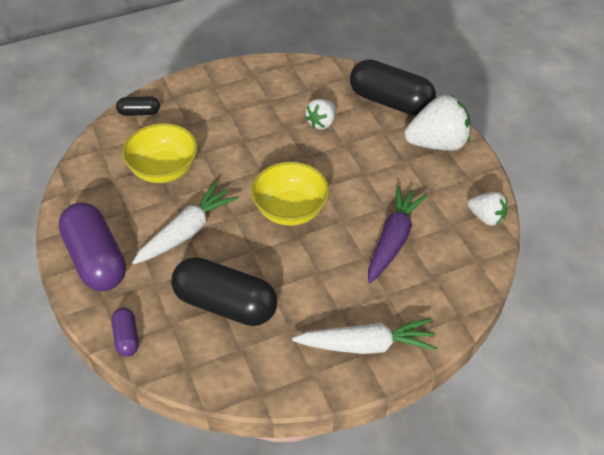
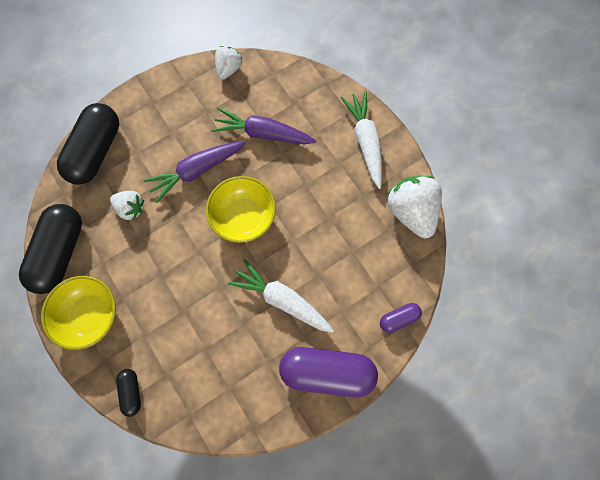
camera: 100 degrees left, 25 degrees up
purple capsule [58,203,126,291] -> purple capsule turned 45 degrees clockwise [279,347,378,398]
yellow bowl [122,123,198,183] -> yellow bowl moved to [41,276,116,350]
black capsule [171,257,277,326] -> black capsule moved to [19,204,82,294]
white strawberry [404,95,471,151] -> white strawberry moved to [387,176,442,238]
none -> purple carrot [143,141,246,203]

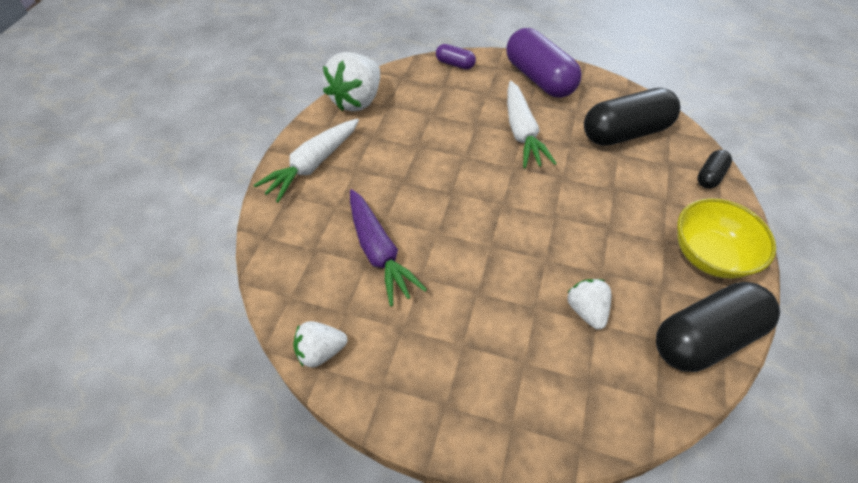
camera: 130 degrees left, 20 degrees down
black capsule [57,103,119,185] -> black capsule moved to [584,88,680,146]
purple carrot [143,141,246,203] -> none
yellow bowl [206,176,276,243] -> none

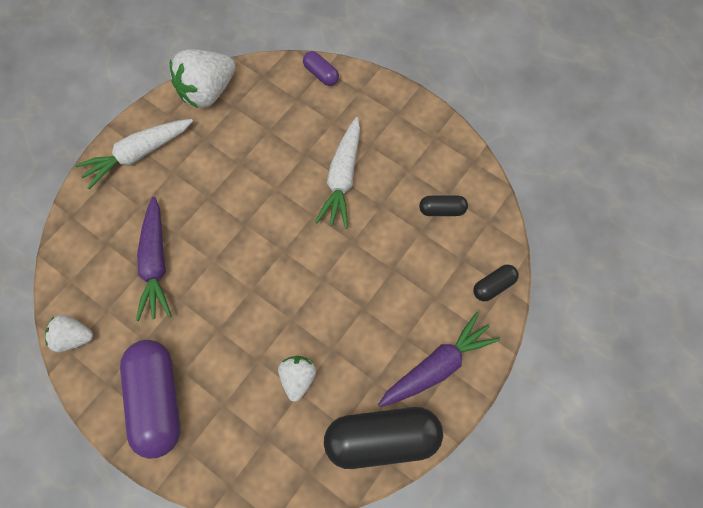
camera: 20 degrees right, 15 degrees up
purple capsule [506,28,582,98] -> purple capsule moved to [120,340,181,459]
black capsule [584,88,680,146] -> black capsule [419,195,468,216], size x0.47
yellow bowl [677,198,776,278] -> purple carrot [378,312,500,407]

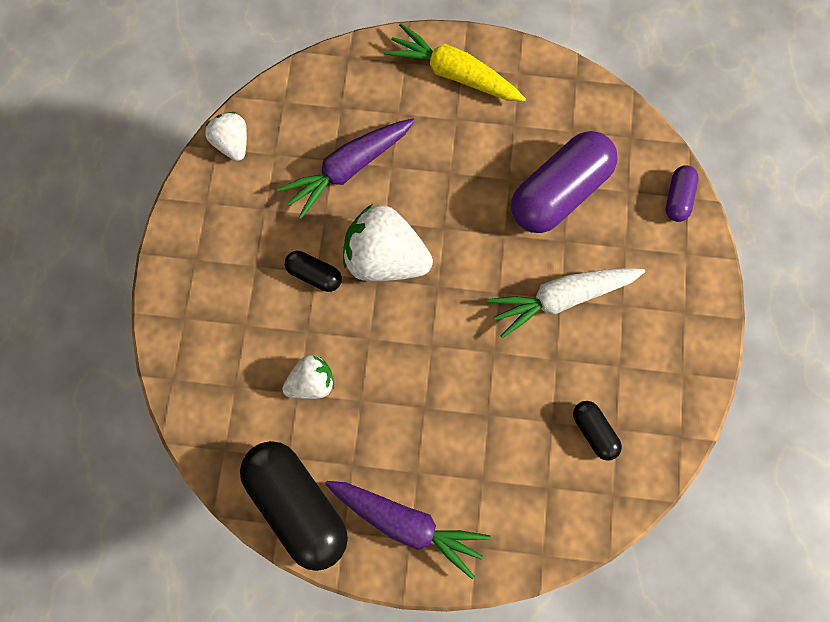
camera: 60 degrees right, 5 degrees up
white carrot [75,119,193,189] -> yellow carrot [384,23,526,102]
purple capsule [120,340,181,459] -> purple capsule moved to [511,131,618,233]
white strawberry [170,49,235,108] -> white strawberry moved to [343,204,433,281]
black capsule [473,265,519,301] -> black capsule moved to [285,251,342,292]

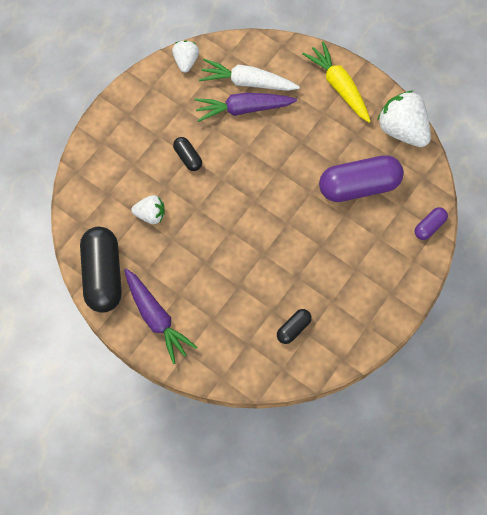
camera: 30 degrees right, 5 degrees down
white strawberry [343,204,433,281] -> white strawberry moved to [377,91,431,147]
white carrot [487,268,645,338] -> white carrot moved to [199,59,300,91]
black capsule [573,401,622,461] -> black capsule turned 45 degrees clockwise [277,309,312,344]

